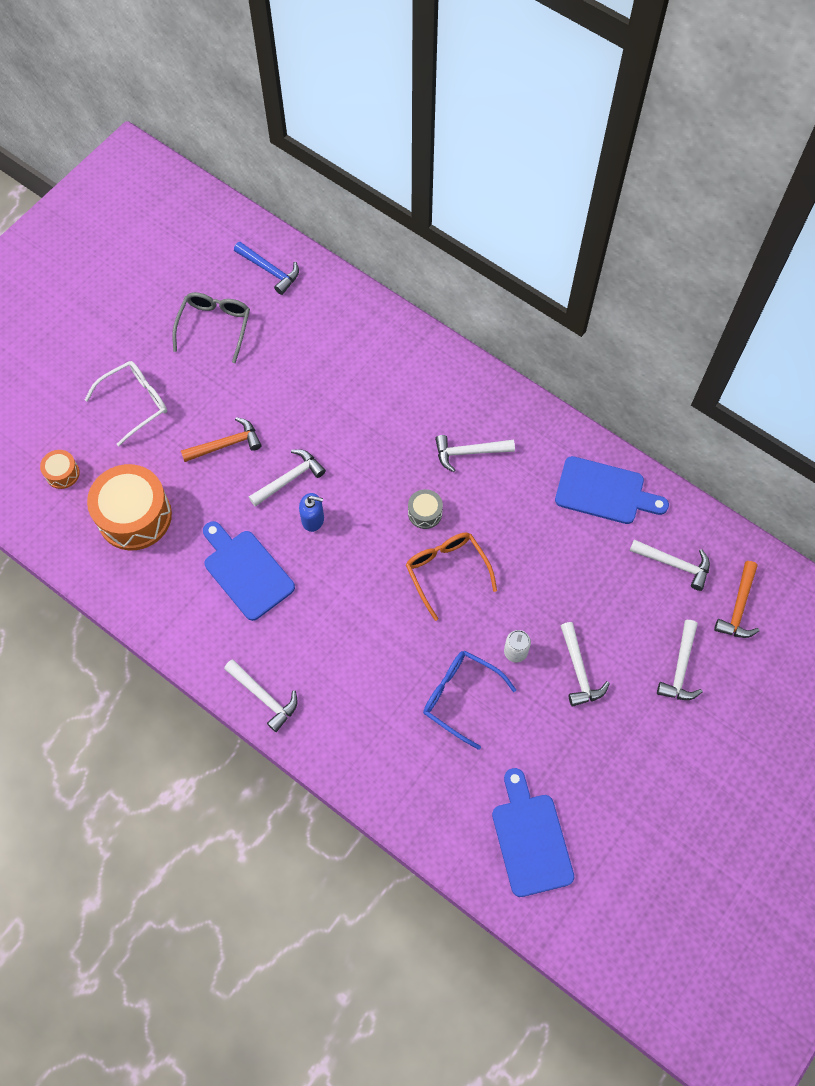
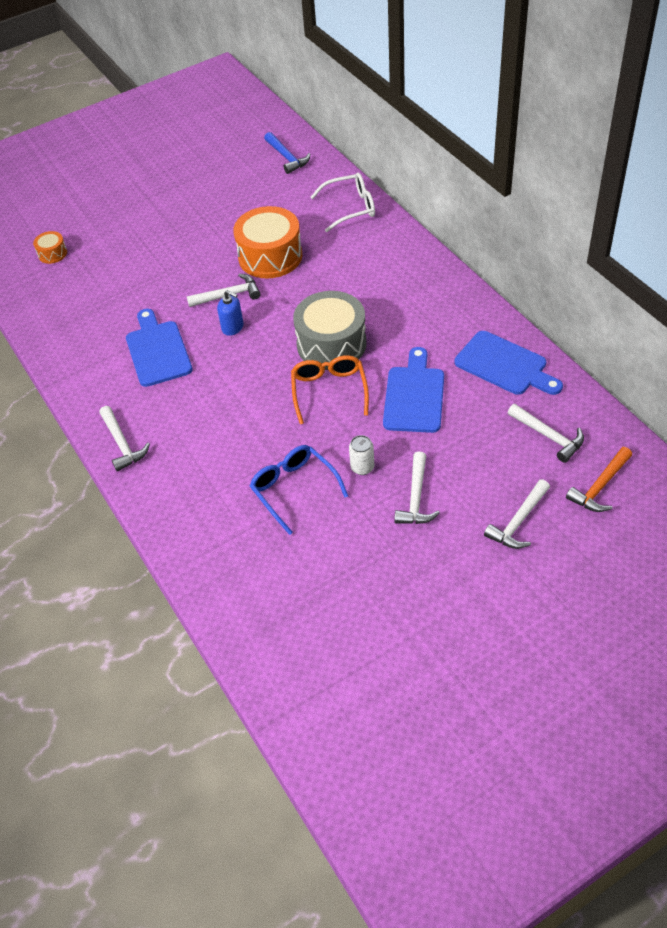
camera: 25 degrees right, 15 degrees down
white glasses [85,361,167,446] -> white glasses moved to [310,173,375,232]
orange drum [87,464,172,550] -> orange drum moved to [233,206,302,279]
grey glasses [172,292,250,363] -> none
orange hammer [181,417,262,462] -> none
grey drum [408,489,443,529] -> grey drum [293,291,367,370], size x2.15
white hammer [435,435,515,472] -> none
blue cutting board [492,768,574,897] -> blue cutting board moved to [383,347,444,433]

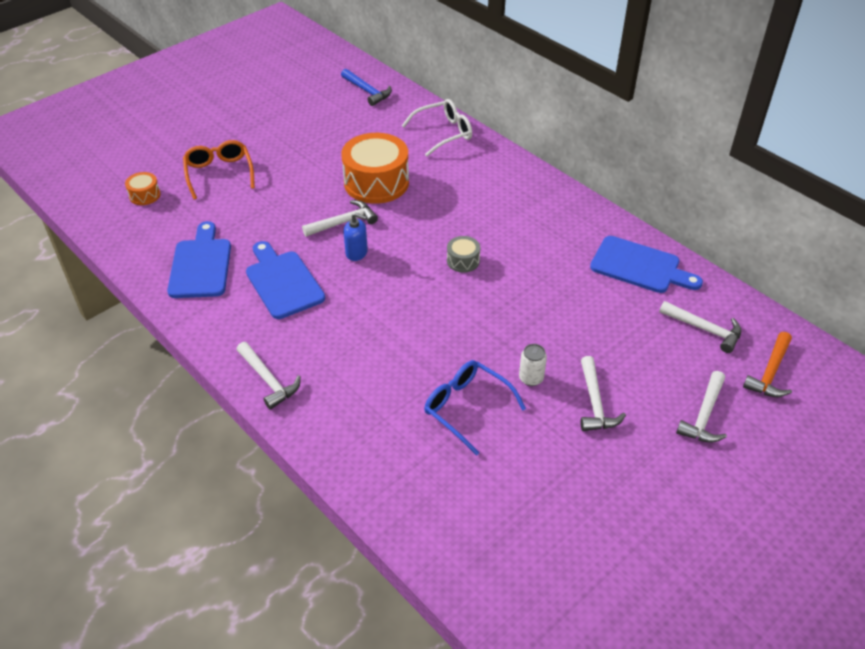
camera: 15 degrees left, 5 degrees down
orange glasses [291,355,369,424] -> orange glasses moved to [183,140,255,200]
grey drum [293,291,367,370] -> grey drum [447,236,480,273], size x0.46
blue cutting board [383,347,444,433] -> blue cutting board moved to [167,221,231,298]

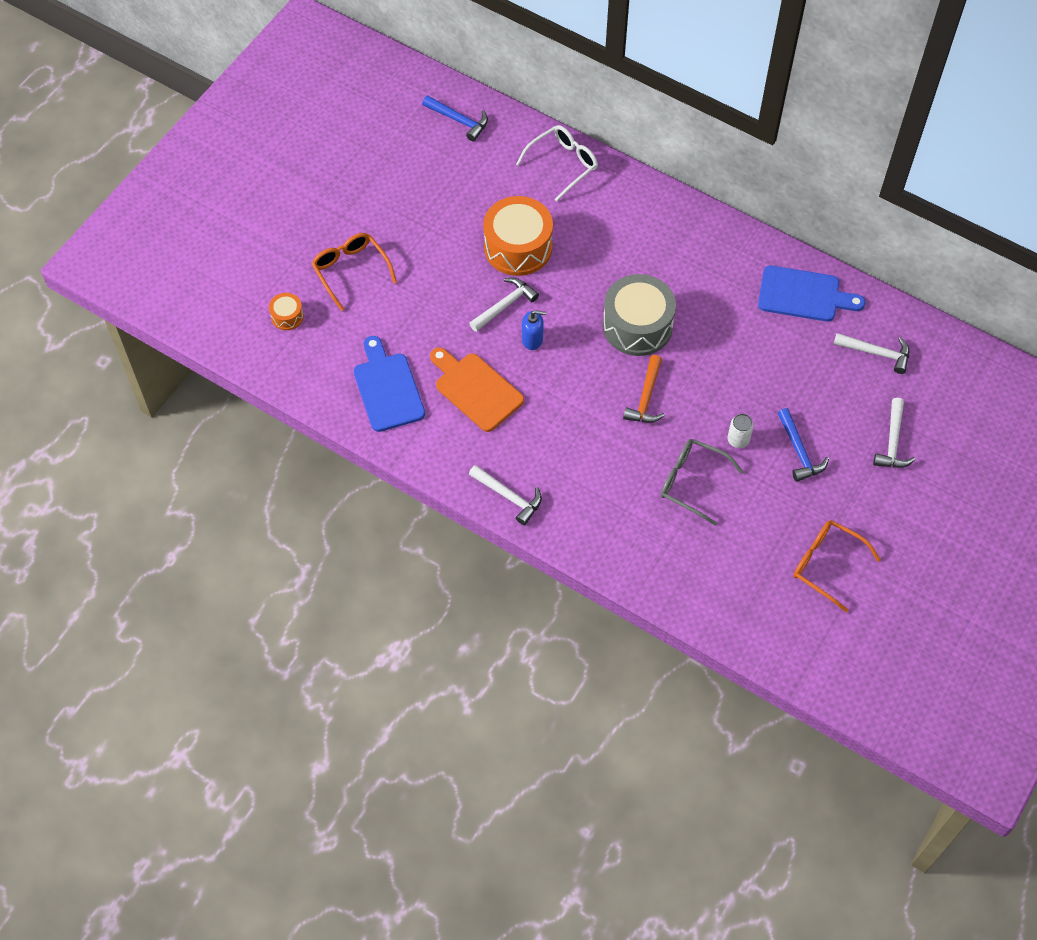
camera: 15 degrees left, 15 degrees up
blue cutting board [246,241,325,319] -> orange cutting board [430,347,524,432]
blue glasses [424,360,526,456] -> grey glasses [661,439,743,525]
grey drum [447,236,480,273] -> grey drum [603,274,676,356], size x2.15
white hammer [580,356,626,431] -> blue hammer [778,408,829,482]
orange hammer [743,332,792,397] -> orange hammer moved to [623,355,665,423]
none -> orange glasses [793,520,881,612]

